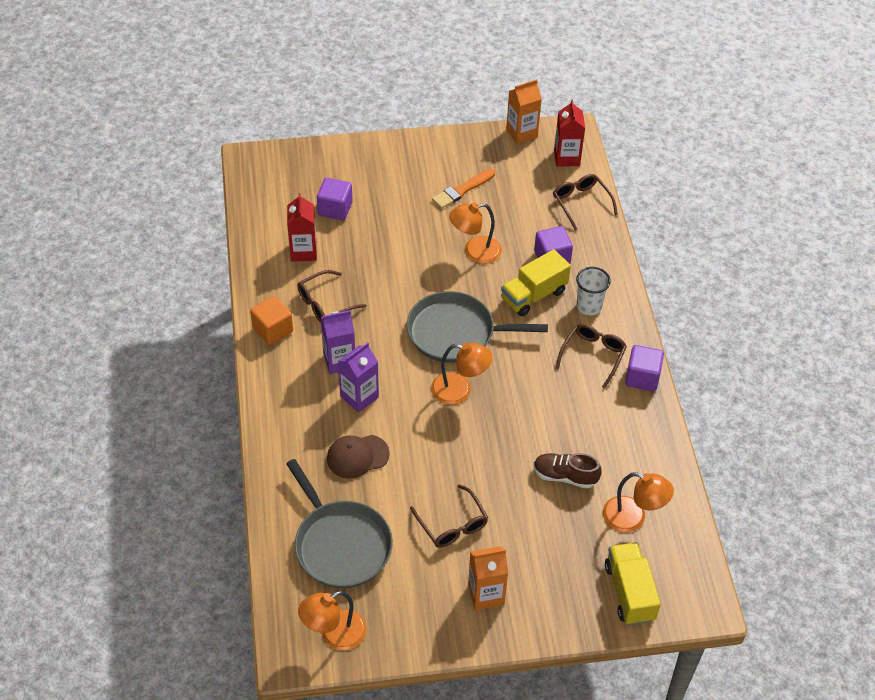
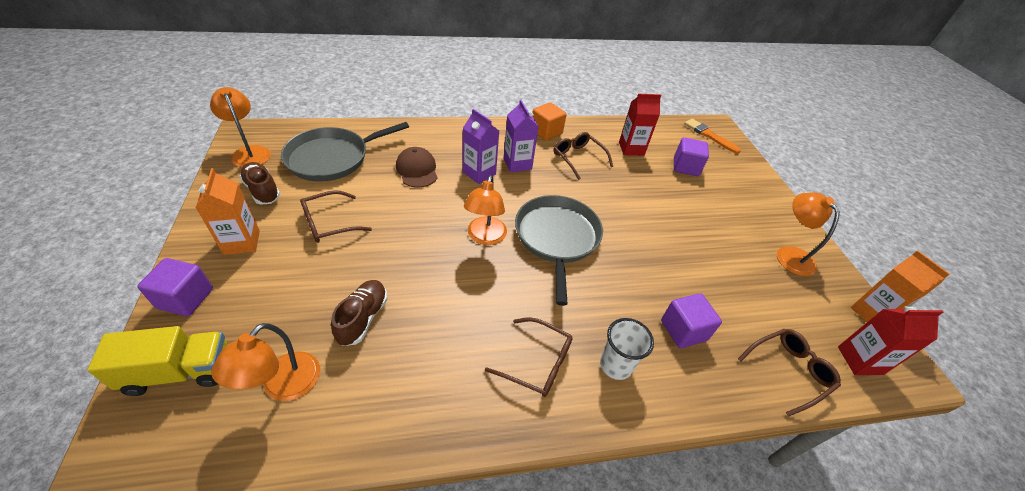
camera: 85 degrees right, 5 degrees down
orange brush [432,169,495,209] -> orange brush moved to [684,119,741,154]
orange lamp [449,202,502,264] -> orange lamp moved to [777,192,840,276]
yellow truck [501,249,571,316] -> none
purple cube [625,345,664,391] -> purple cube moved to [137,258,213,316]
none -> brown shoe [239,162,280,205]

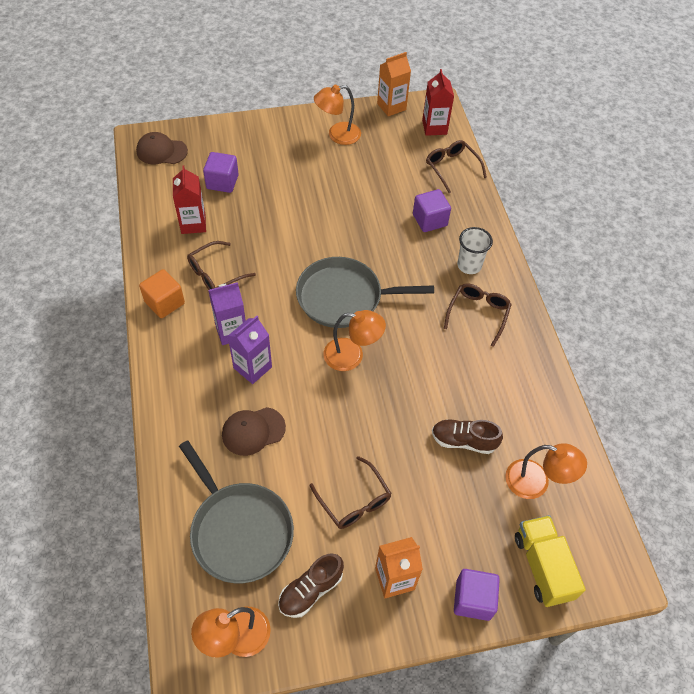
camera: 90 degrees left, 10 degrees up
orange brush [684,119,741,154] -> brown cap [136,132,188,164]

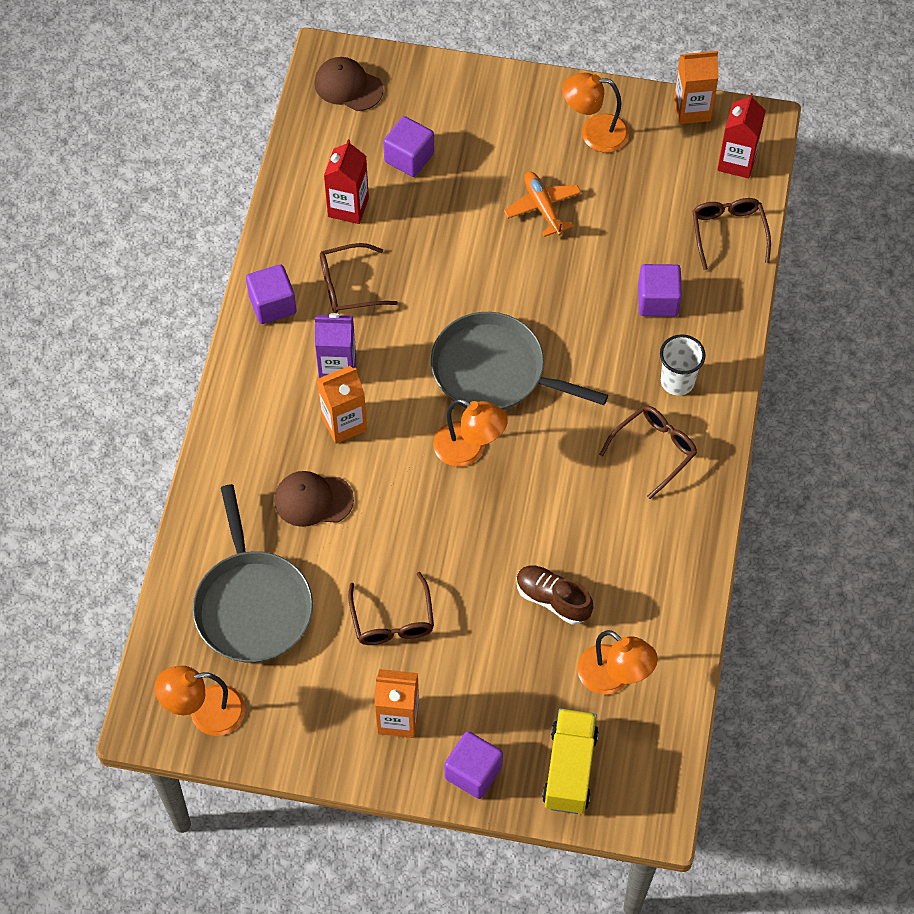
camera: 25 degrees right, 5 degrees up
orange cube [139,269,185,318] -> purple cube [246,264,296,324]
purple carton [228,316,272,384] -> orange carton [317,366,367,444]
brown shoe [278,553,344,618] -> none
none -> orange plane [504,171,581,237]

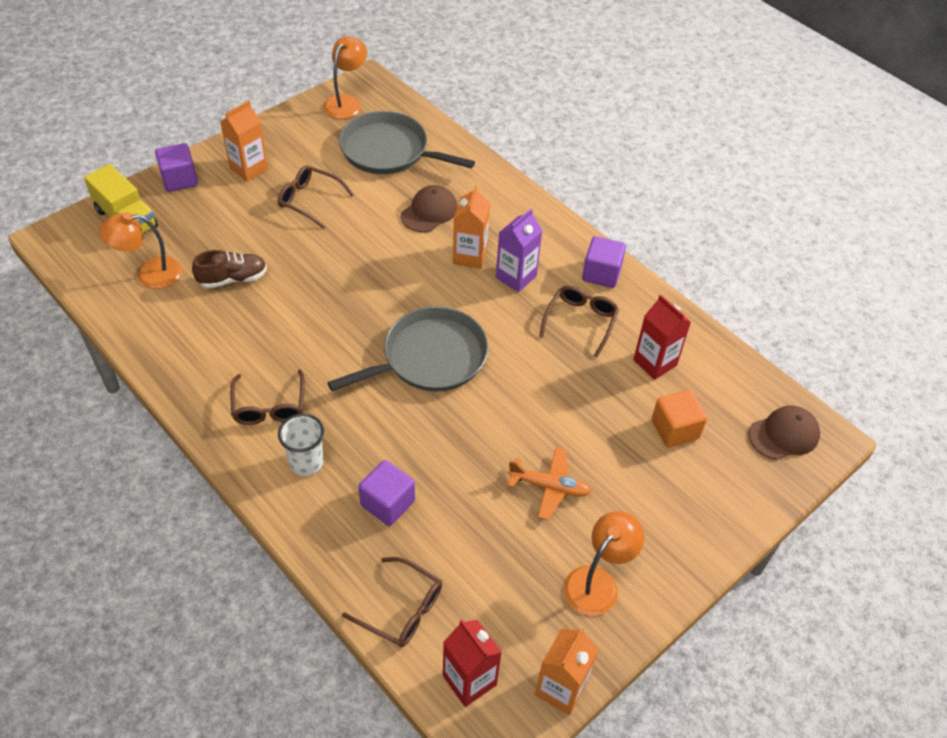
camera: 125 degrees right, 10 degrees down
purple cube [383,116,434,177] -> orange cube [652,390,707,447]
orange lamp [433,399,508,467] -> none

